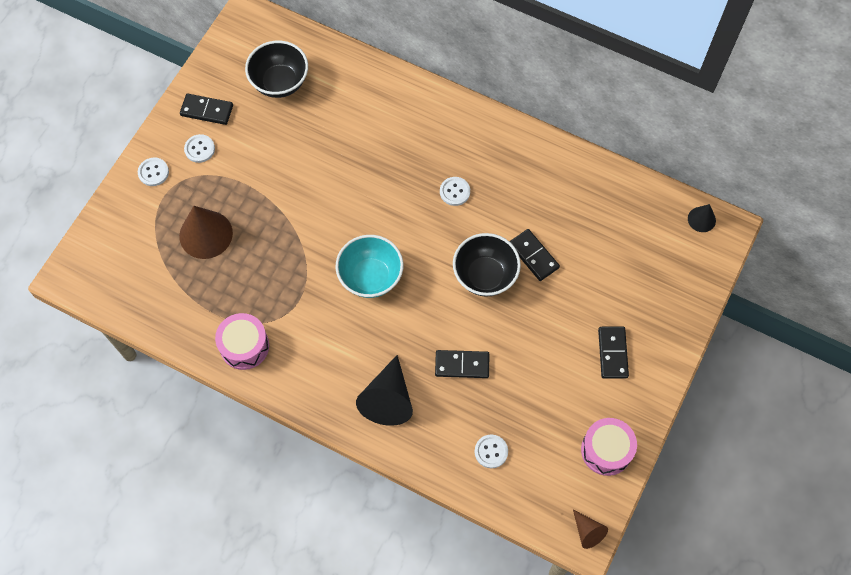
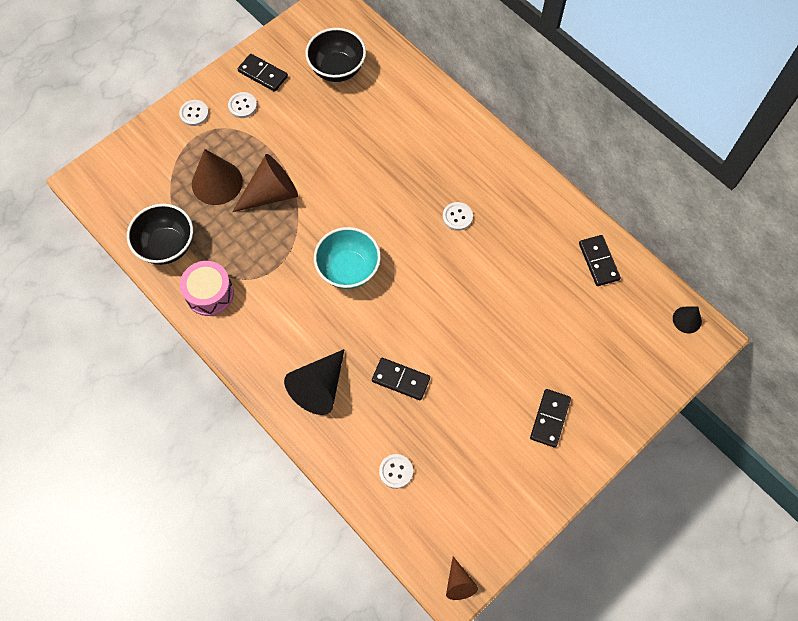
camera: 20 degrees right, 0 degrees up
black bowl [453,233,521,297] -> black bowl moved to [127,204,193,265]
black domino [509,229,560,281] -> black domino moved to [579,235,621,286]
pink drum [581,418,637,476] -> none
none -> brown cone [232,154,298,212]

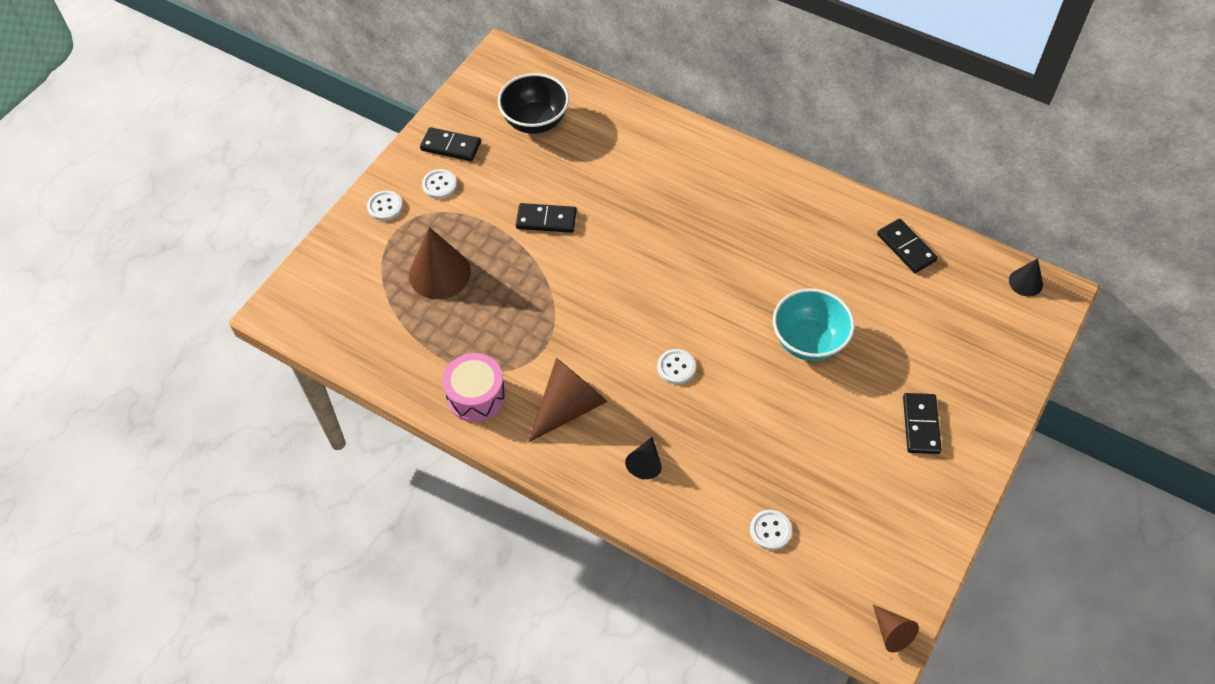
camera: 15 degrees left, 10 degrees down
black bowl [127,204,193,265] -> none
brown cone [232,154,298,212] -> brown cone moved to [528,358,608,443]
black cone [284,349,345,415] -> black cone [625,437,662,479], size x0.53
turquoise bowl [314,227,381,289] -> turquoise bowl moved to [773,288,855,361]
black domino [372,358,430,400] -> black domino moved to [516,203,577,233]
white button [443,202,473,231] -> white button moved to [657,349,696,384]

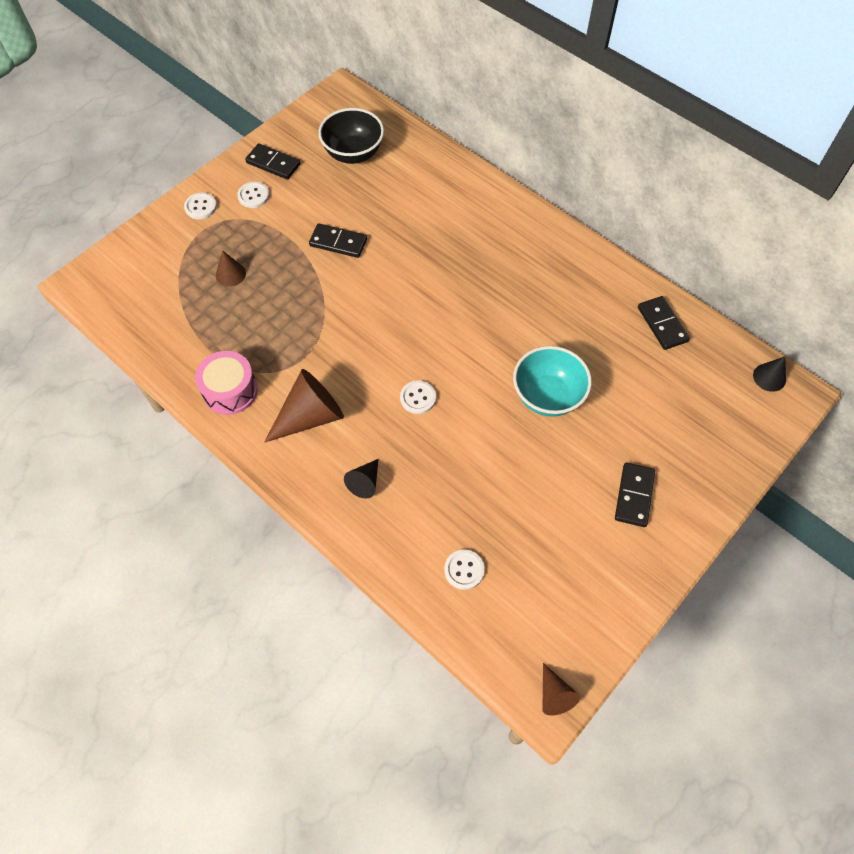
camera: 10 degrees right, 5 degrees up
brown cone [409,227,471,299] -> brown cone [216,250,246,287], size x0.53

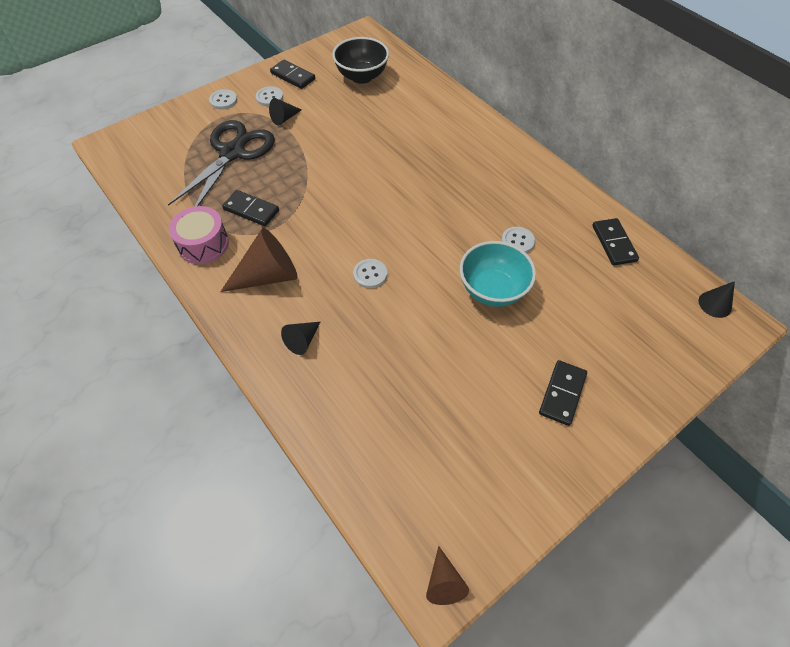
camera: 10 degrees right, 5 degrees down
brown cone [216,250,246,287] -> black scissors [168,120,275,206]
black domino [309,223,367,258] -> black domino moved to [222,190,279,226]
white button [444,550,485,590] -> white button moved to [502,227,535,253]
none -> black cone [269,98,302,126]

